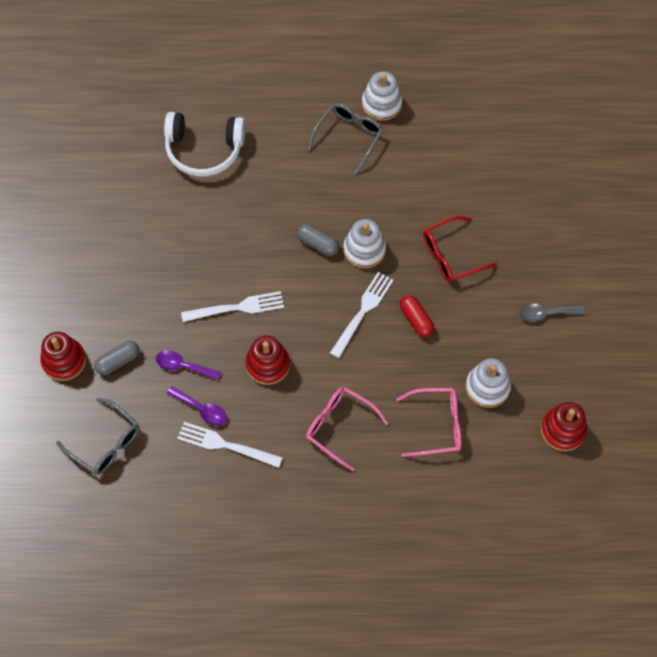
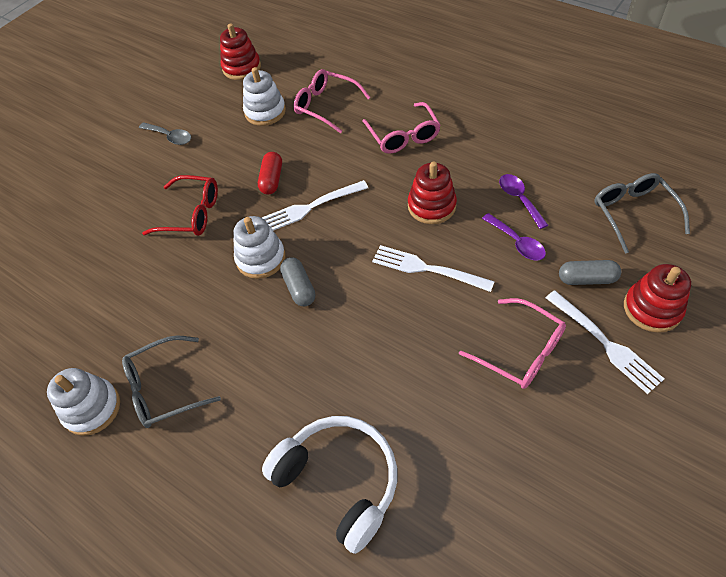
camera: 140 degrees left, 10 degrees down
white fork [177,422,283,468] -> white fork moved to [546,290,664,394]
none -> pink glasses [459,298,566,389]

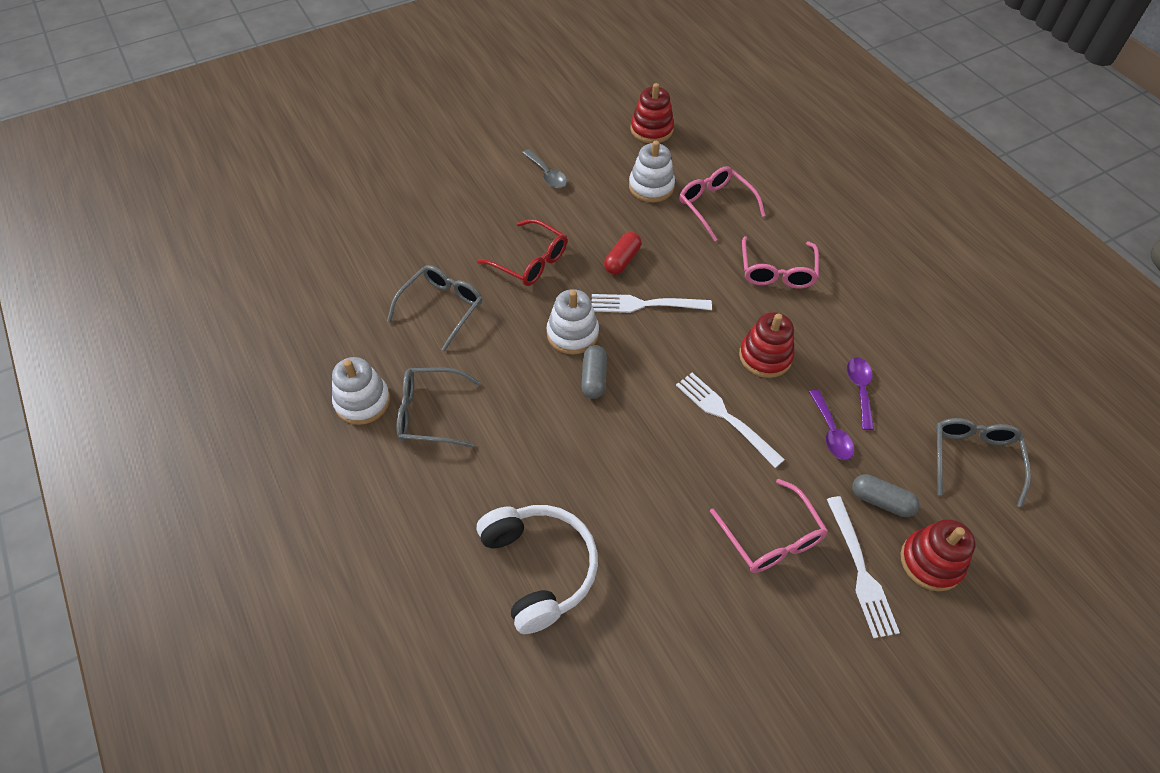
camera: 20 degrees right, 0 degrees up
none -> grey glasses [387,265,482,351]

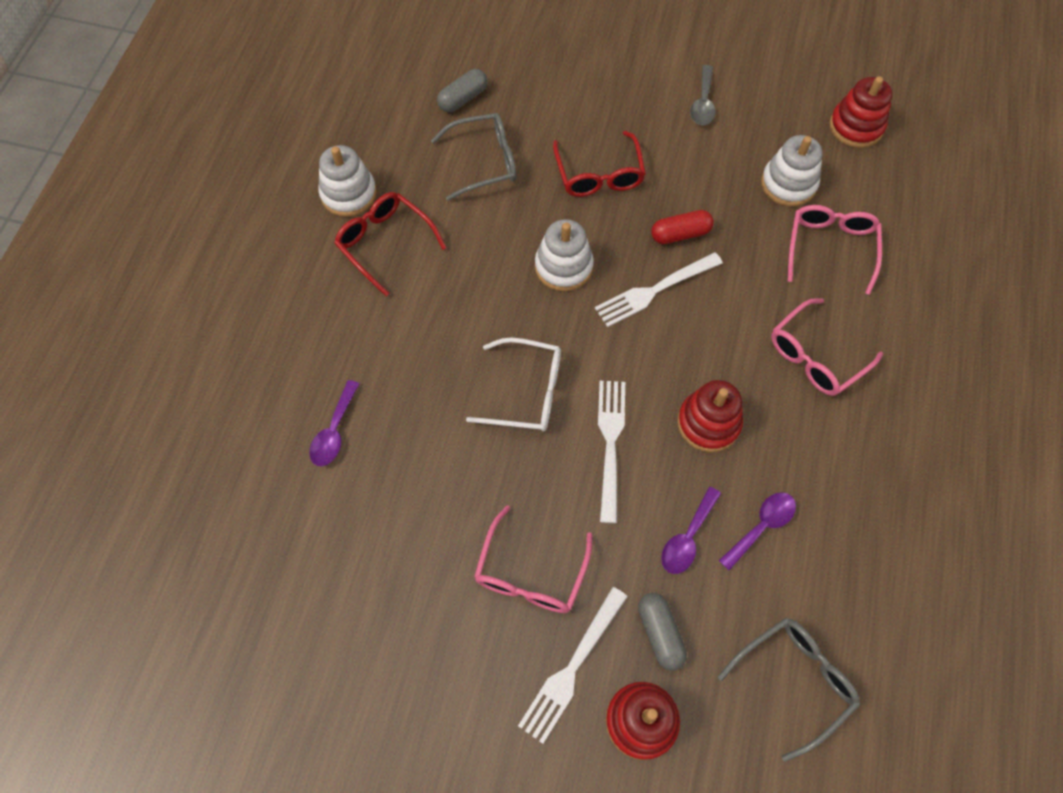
camera: 45 degrees right, 10 degrees up
grey glasses [397,368,480,447] -> red glasses [334,192,447,296]
white headphones [477,505,598,634] -> purple spoon [309,380,359,466]
grey capsule [581,345,607,399] -> grey capsule moved to [437,69,488,112]
white fork [592,294,712,313] -> white fork turned 75 degrees counterclockwise [595,252,723,327]
none -> white glasses [466,338,561,431]

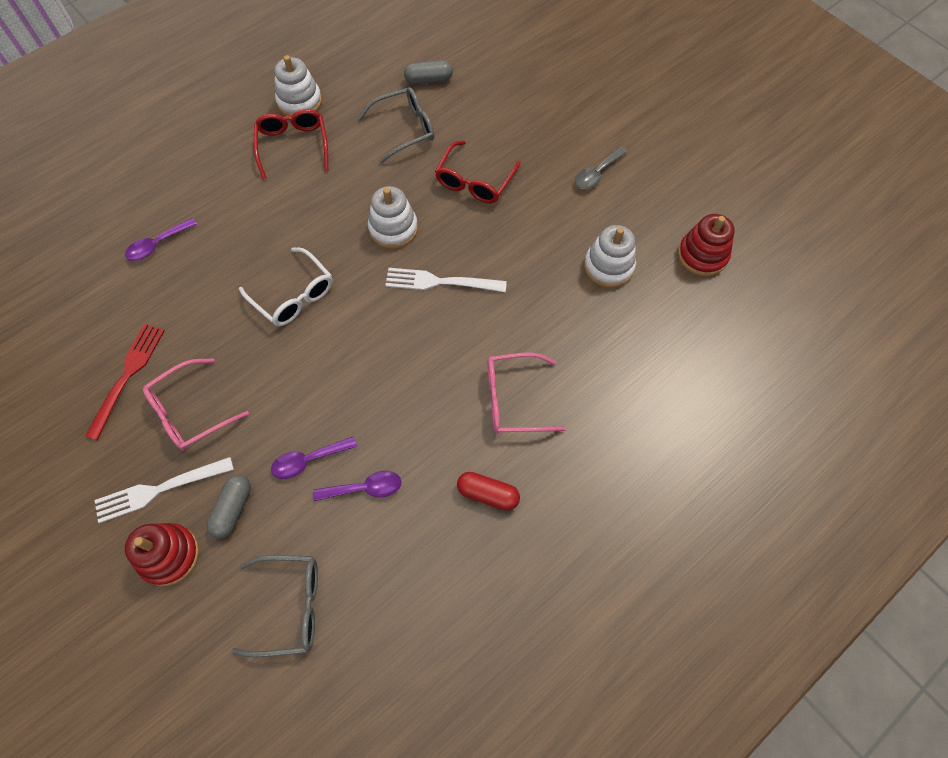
camera: 35 degrees right, 0 degrees up
grey glasses [431,113,516,201] -> grey glasses turned 45 degrees counterclockwise [357,87,434,163]
white fork [598,381,625,523] -> none
red capsule [651,210,714,244] -> red capsule moved to [457,472,520,511]
red stacking toy [677,380,743,452] -> none
pink glasses [788,205,882,295] -> none
none -> red fork [85,324,165,441]

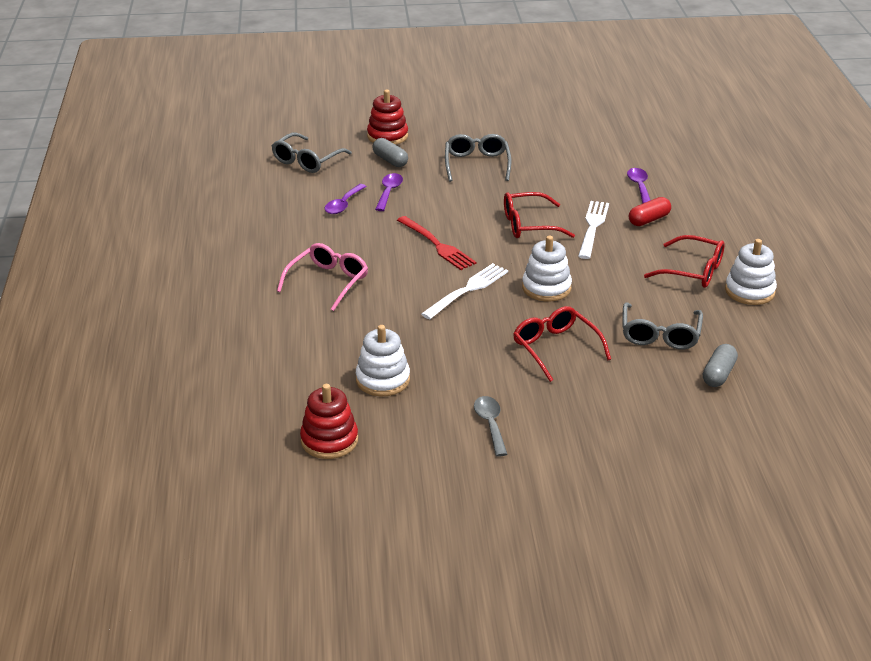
camera: 125 degrees right, 30 degrees down
red fork [85,324,165,441] -> red fork moved to [397,216,476,270]
white fork [94,457,234,523] -> white fork moved to [578,201,609,259]
pink glasses [143,359,249,451] -> grey glasses [445,134,511,182]
white glasses [239,247,333,326] -> red glasses [504,192,575,238]
red capsule [457,472,520,511] -> red capsule moved to [629,197,671,226]

